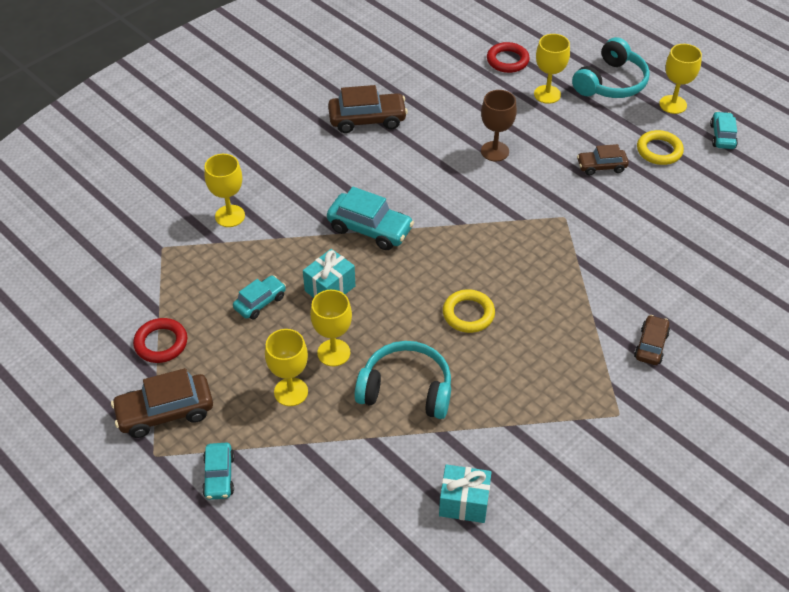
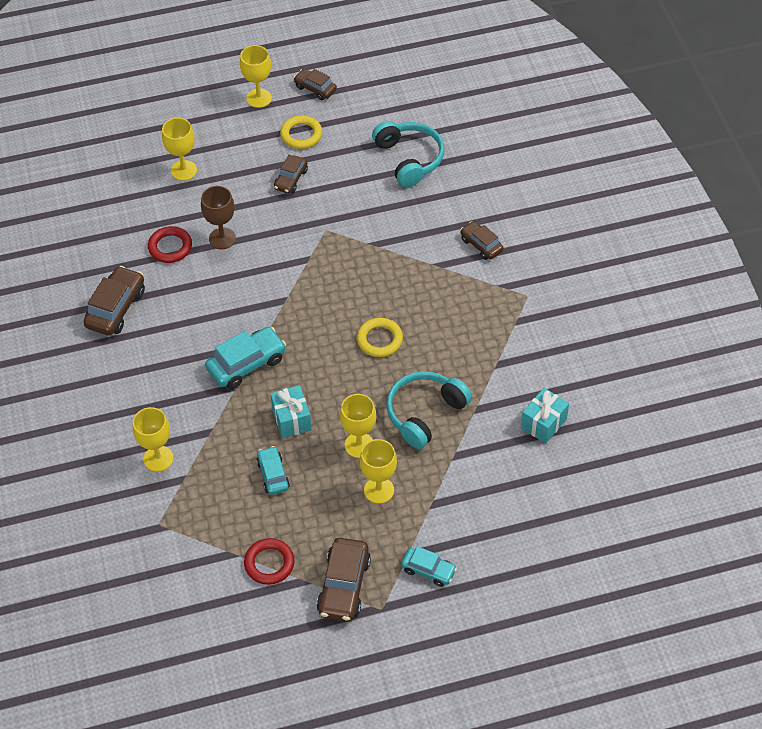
camera: 60 degrees left, 5 degrees up
red ring [487,42,530,73] -> red ring moved to [148,226,192,263]
turquoise headphones [572,37,650,98] -> turquoise headphones moved to [372,121,444,187]
turquoise car [710,112,738,149] -> brown car [293,69,337,100]

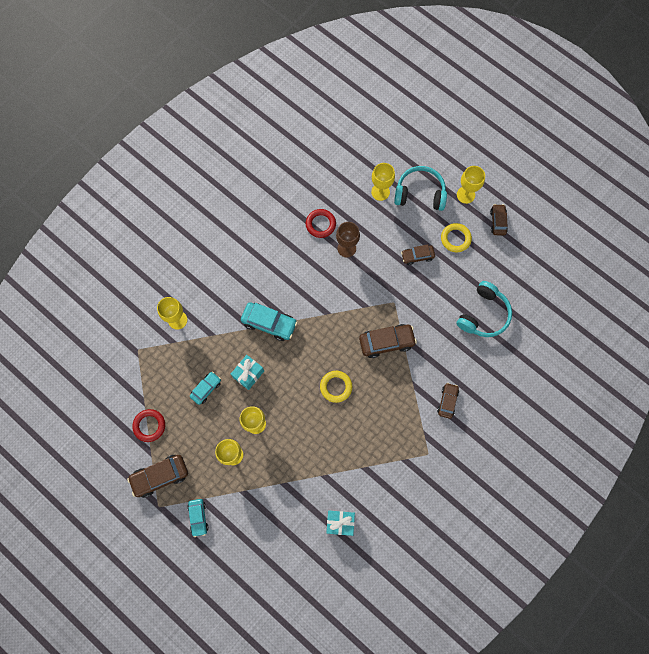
camera: 55 degrees right, 20 degrees up
brown car [84,266,145,336] -> brown car moved to [359,324,417,358]
turquoise headphones [386,371,472,449] -> turquoise headphones moved to [394,166,447,211]

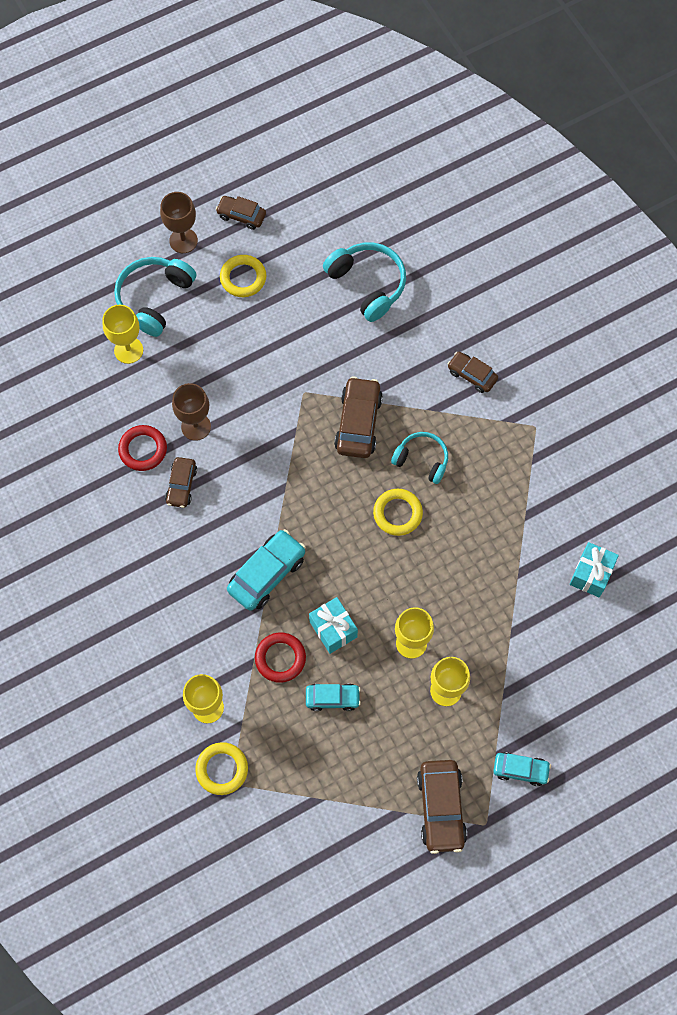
camera: 70 degrees left, 5 degrees down
red ring [132,409,165,442] -> red ring moved to [255,632,306,683]
turquoise car [190,371,221,405] -> turquoise car turned 120 degrees clockwise [306,683,361,711]
brown car [401,245,435,265] -> brown car moved to [165,457,197,508]
yellow goblet [457,166,485,204] -> brown goblet [160,192,198,253]
none -> yellow ring [195,742,248,795]
none -> turquoise headphones [391,432,448,484]

